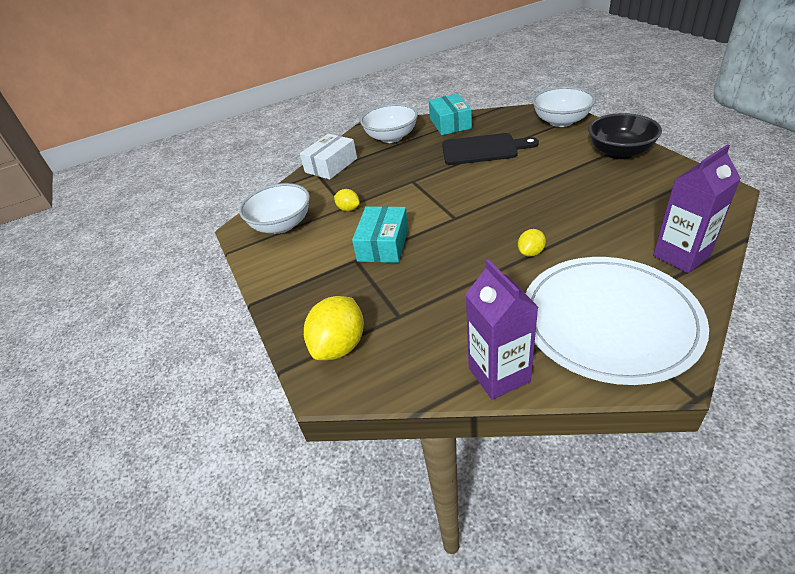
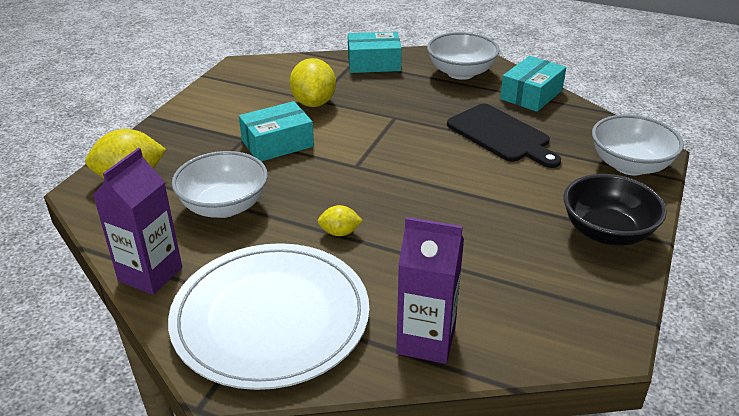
camera: 45 degrees right, 5 degrees down
white bowl [239,183,310,234] -> white bowl moved to [172,151,268,218]
white box [300,134,357,180] -> turquoise box [348,32,402,73]
yellow lemon [334,189,360,211] -> yellow lemon [289,58,336,107], size x1.90

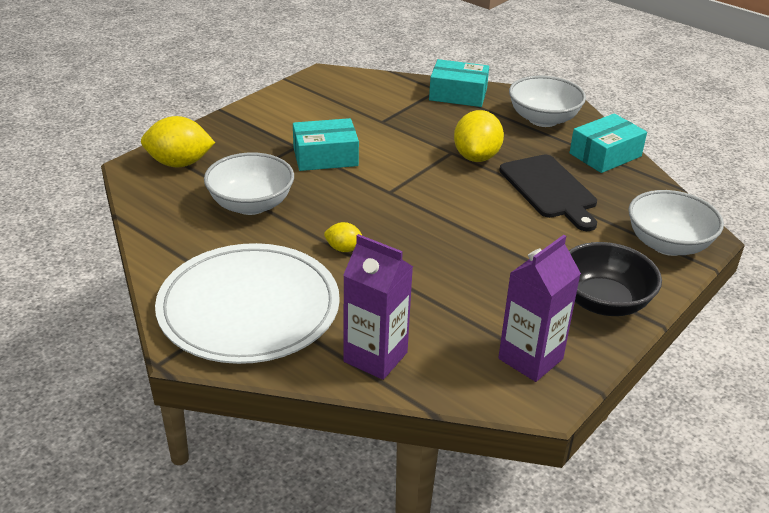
camera: 15 degrees right, 0 degrees up
purple carton [93,148,182,295] -> purple carton moved to [498,235,581,382]
yellow lemon [289,58,336,107] -> yellow lemon moved to [454,110,504,162]

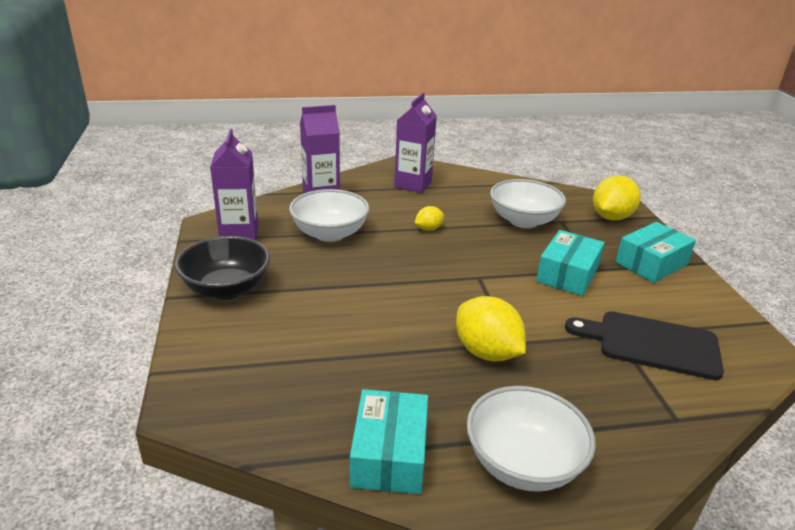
camera: 130 degrees right, 5 degrees down
white plate [155,243,340,364] -> purple carton [394,93,437,193]
turquoise box [429,59,489,107] -> turquoise box moved to [615,222,696,283]
black cutting board [499,154,597,231] -> black cutting board moved to [565,311,724,380]
white bowl [628,190,724,256] -> white bowl moved to [289,189,370,242]

